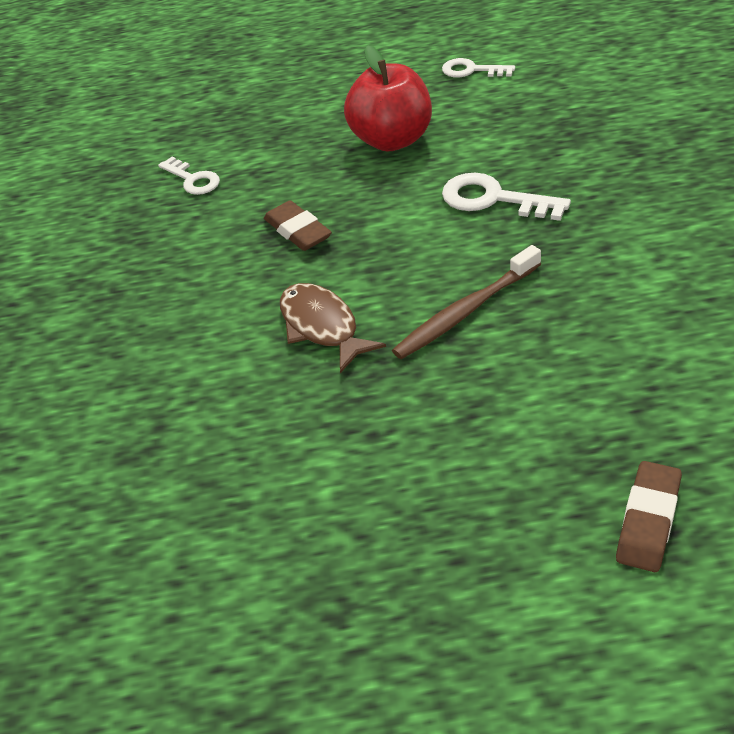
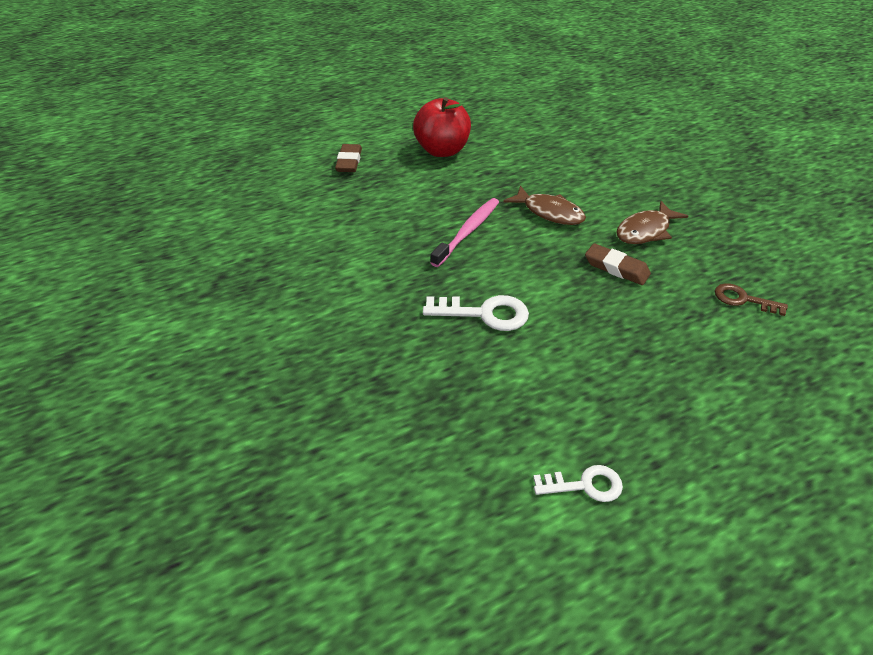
camera: 155 degrees right, 0 degrees up
white key [158,157,220,195] -> brown key [715,283,788,316]
red apple [344,45,432,152] -> red apple moved to [413,97,471,157]
brown toothbrush [392,245,541,359] -> pink toothbrush [430,198,499,267]
none -> brown fish [617,201,688,244]

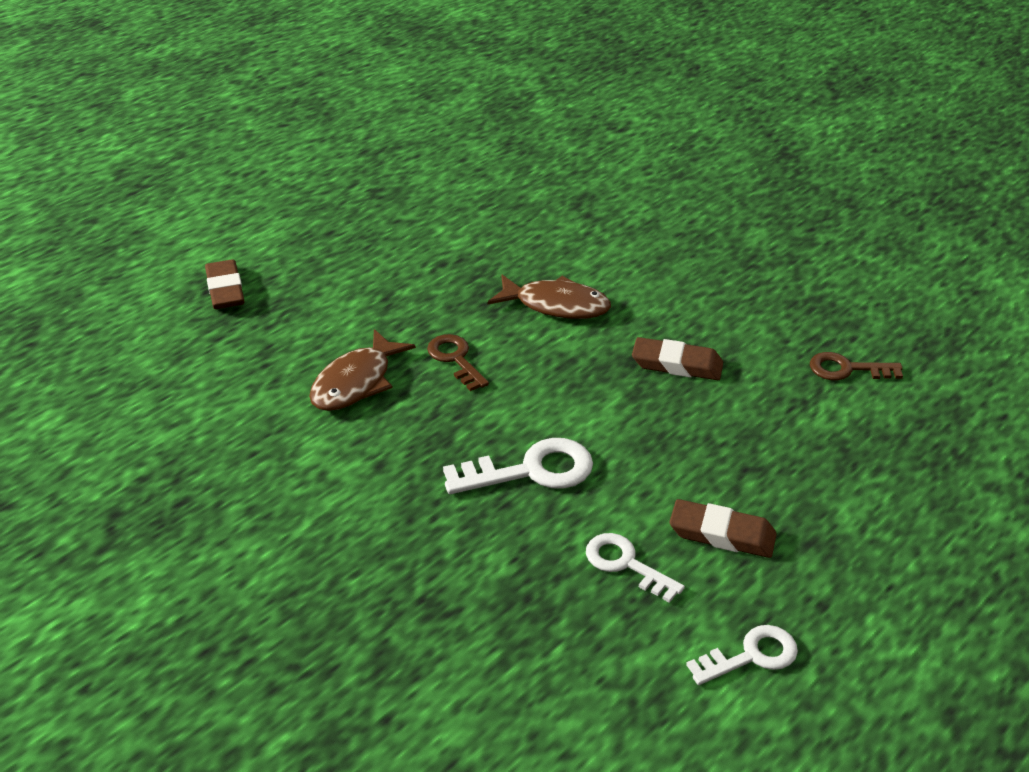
camera: 20 degrees left, 5 degrees down
red apple [413,97,471,157] -> none
pink toothbrush [430,198,499,267] -> brown key [427,334,489,391]
brown fish [617,201,688,244] -> brown fish moved to [309,329,416,411]
none -> white key [586,533,685,603]
none -> brown eraser [670,499,777,558]

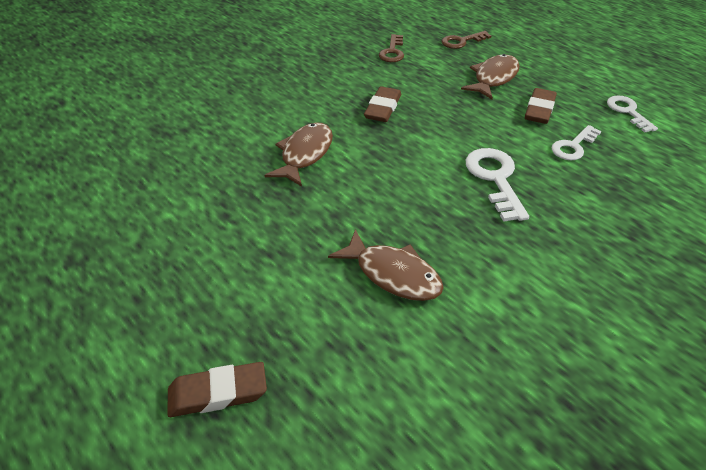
camera: 85 degrees left, 5 degrees up
brown key [427,334,489,391] -> brown key moved to [442,31,491,49]
none -> brown fish [461,54,520,99]

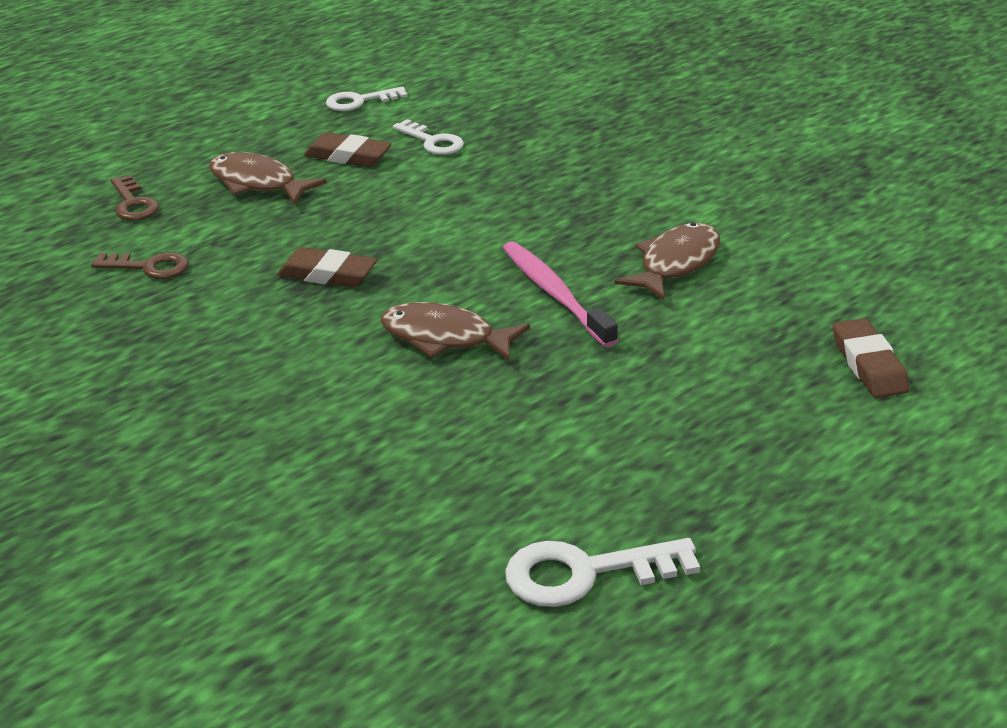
camera: 90 degrees left, 10 degrees down
white key [466,148,529,222] -> white key moved to [505,538,700,607]
none -> pink toothbrush [503,241,618,347]

